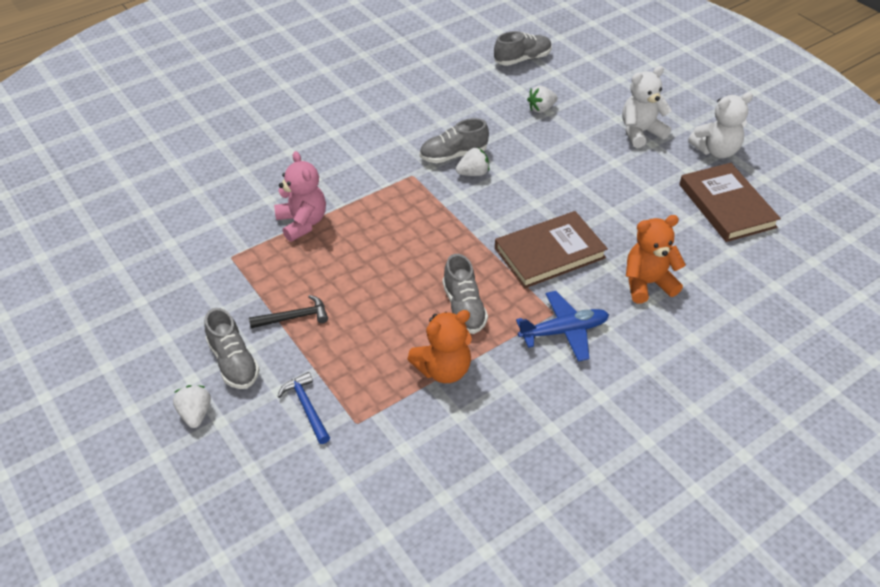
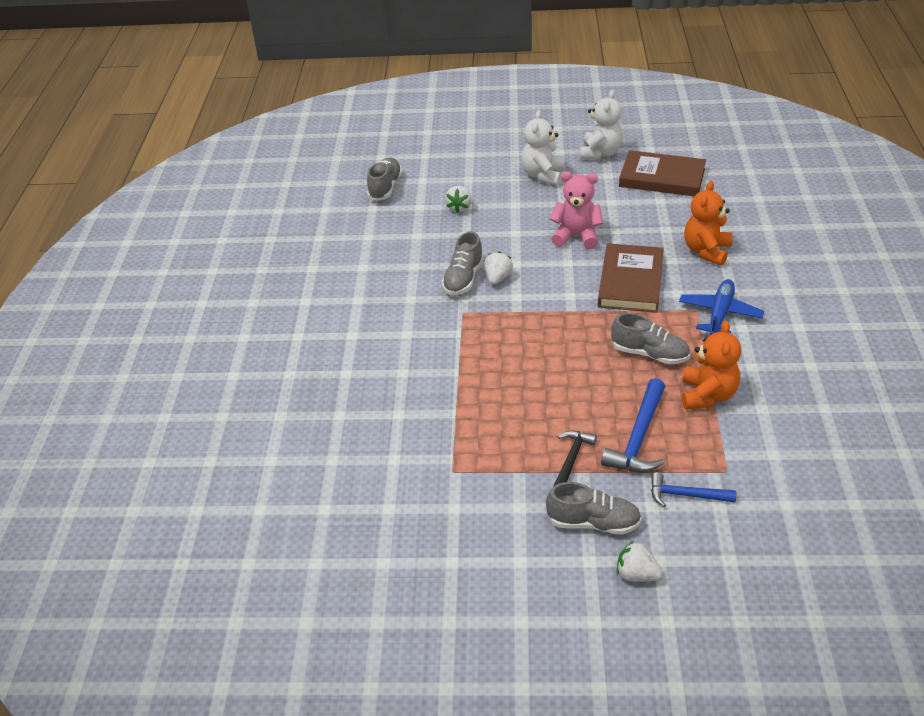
camera: 50 degrees left, 5 degrees down
pink teddy bear [274,151,326,242] -> pink teddy bear moved to [550,171,604,249]
none -> blue hammer [601,378,665,473]

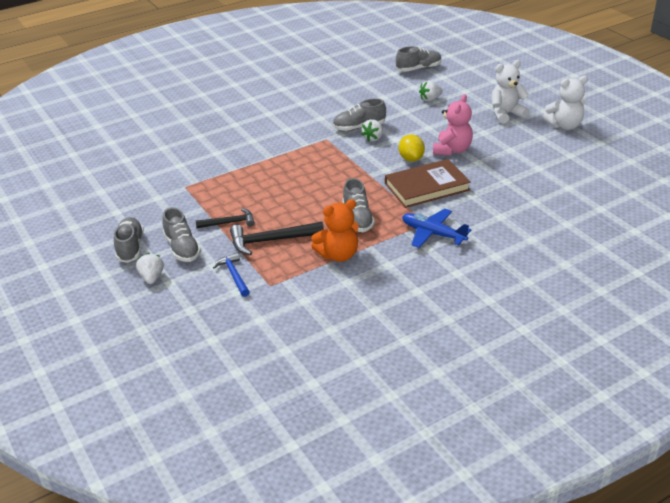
camera: 55 degrees right, 5 degrees down
white strawberry [484,251,513,285] -> white strawberry turned 135 degrees clockwise [361,119,383,142]
pink teddy bear [550,171,604,249] -> pink teddy bear turned 45 degrees clockwise [433,94,473,155]
blue hammer [601,378,665,473] -> black hammer [230,222,324,255]
brown book [619,150,706,196] -> none
blue plane [679,279,764,335] -> blue plane turned 135 degrees counterclockwise [402,209,471,248]
orange teddy bear [684,181,732,266] -> none
none -> grey shoe [114,217,144,263]
none -> yellow lemon [399,134,425,162]

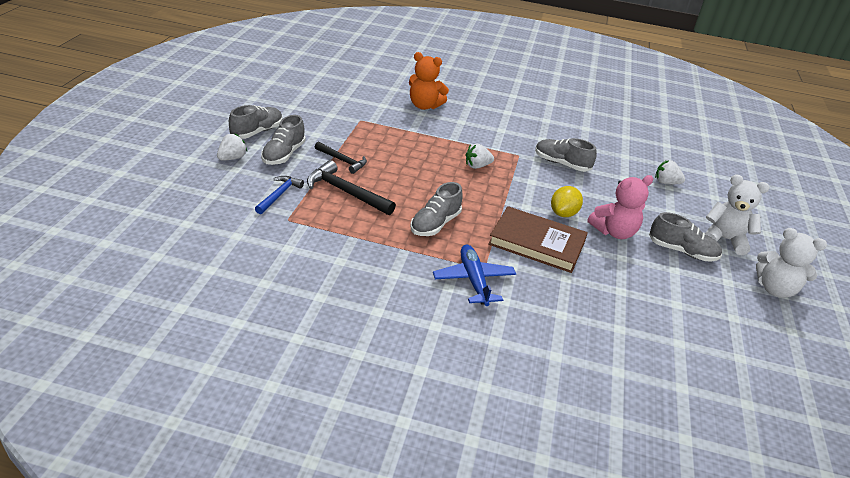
camera: 40 degrees right, 0 degrees up
orange teddy bear [311,199,359,262] -> orange teddy bear moved to [409,52,449,110]
white strawberry [361,119,383,142] -> white strawberry moved to [466,143,494,169]
grey shoe [396,46,442,72] -> grey shoe moved to [649,212,722,262]

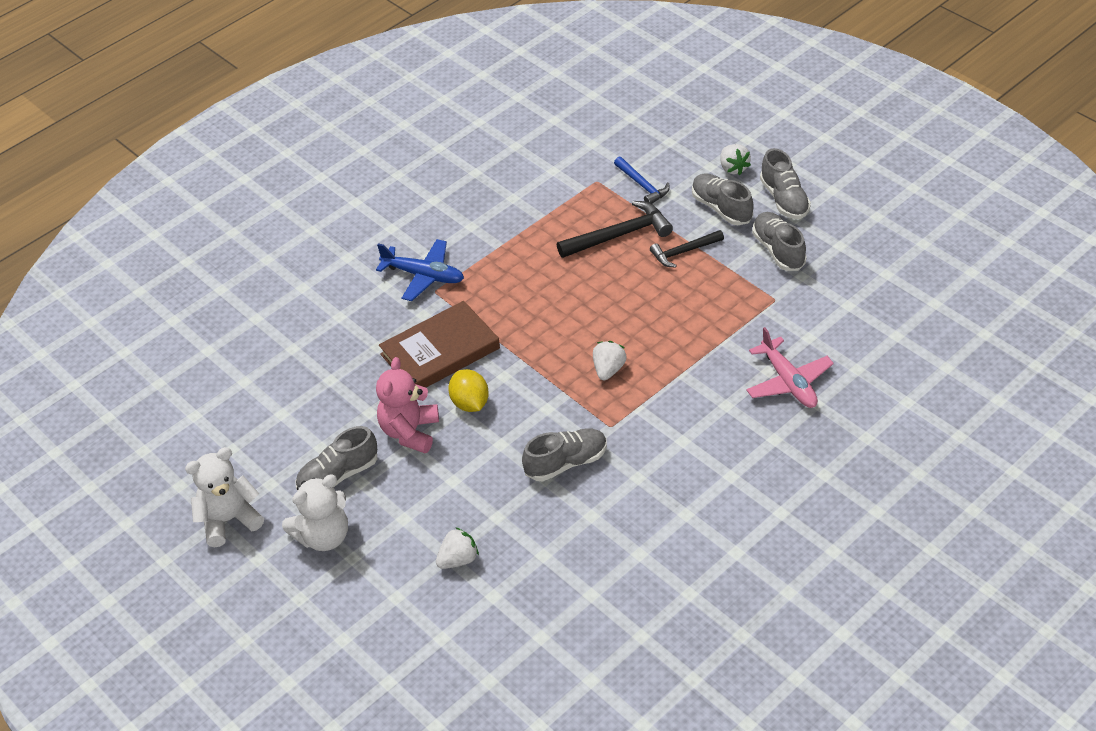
camera: 130 degrees right, 10 degrees up
orange teddy bear [409,52,449,110] -> pink plane [746,327,834,408]
grey shoe [410,182,463,236] -> grey shoe moved to [752,212,807,271]

